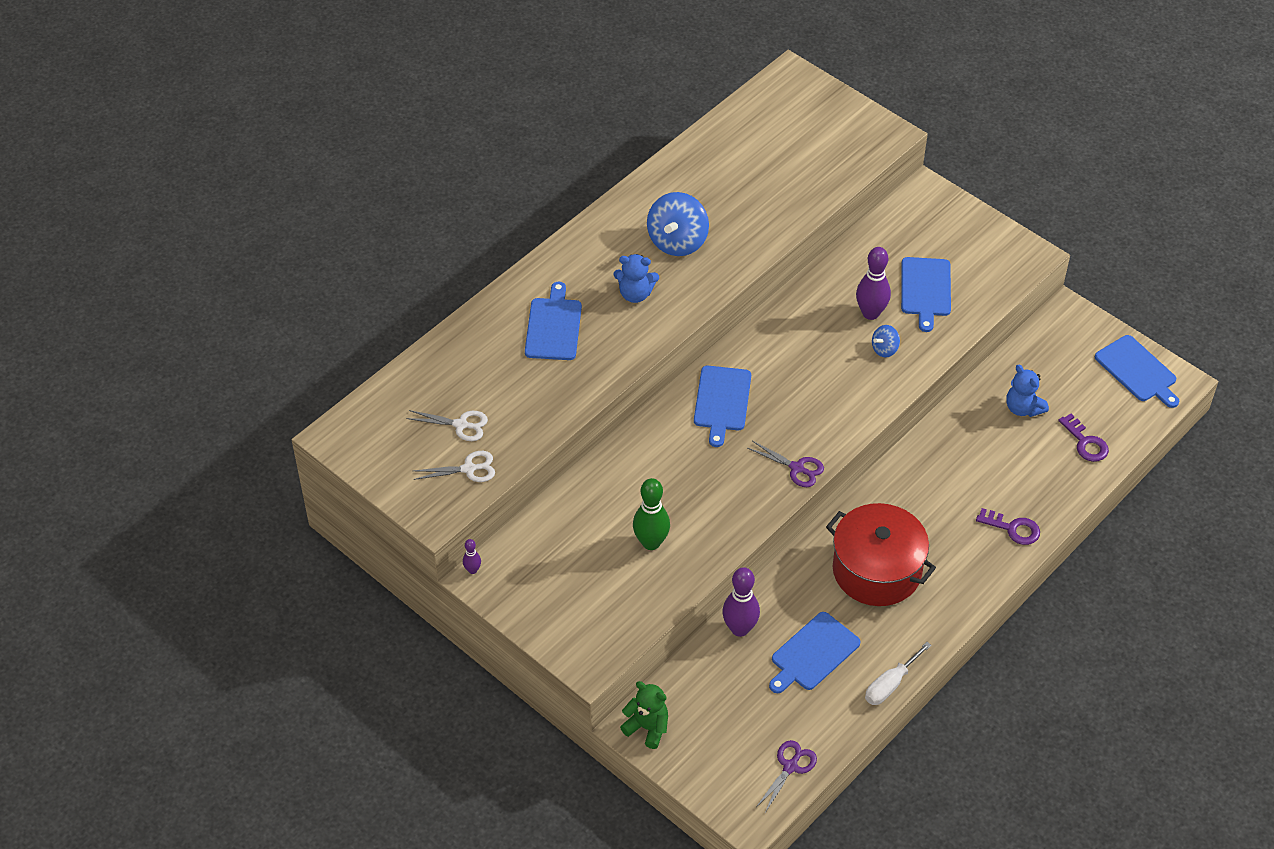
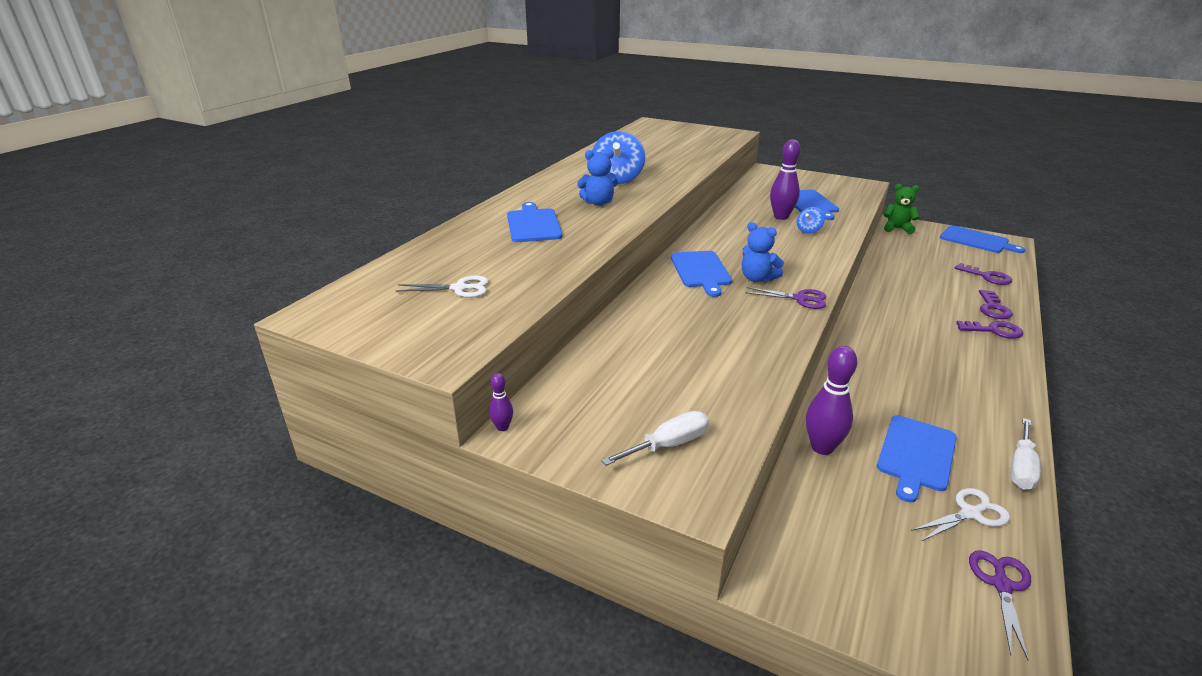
camera: 15 degrees left, 20 degrees down
white scissors [413,451,495,482] -> white scissors moved to [911,488,1010,542]
green teddy bear [620,681,668,749] -> green teddy bear moved to [884,184,920,234]
green bowling pin [633,478,670,550] -> none
red pot [826,503,936,606] -> none
blue teddy bear [1006,365,1049,417] -> blue teddy bear moved to [742,222,784,282]
none -> white screwdriver [601,411,709,466]
none -> purple key [979,290,1013,319]

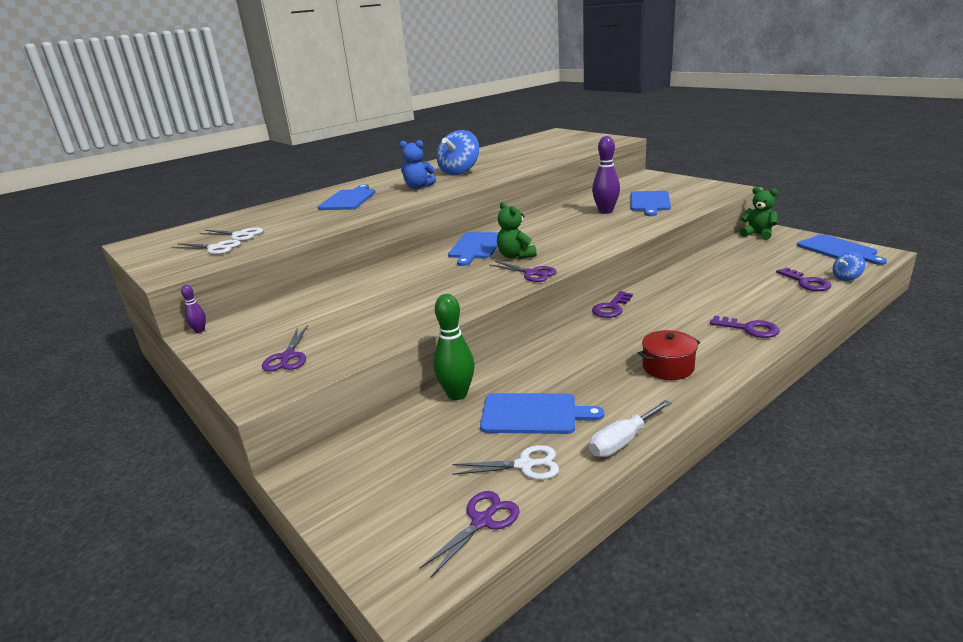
camera: 25 degrees right, 5 degrees down
white screwdriver [601,411,709,466] -> purple scissors [262,326,307,372]
blue teddy bear [742,222,784,282] -> green teddy bear [497,202,537,259]
blue spinning top [797,207,825,234] -> blue spinning top moved to [833,253,865,281]
purple bowling pin [806,346,857,455] -> green bowling pin [433,294,475,400]
blue cutting board [877,415,957,502] -> blue cutting board turned 135 degrees counterclockwise [480,393,604,434]
purple key [979,290,1013,319] -> purple key moved to [592,291,633,318]
none -> white scissors [171,240,241,255]
none -> red pot [638,330,700,380]

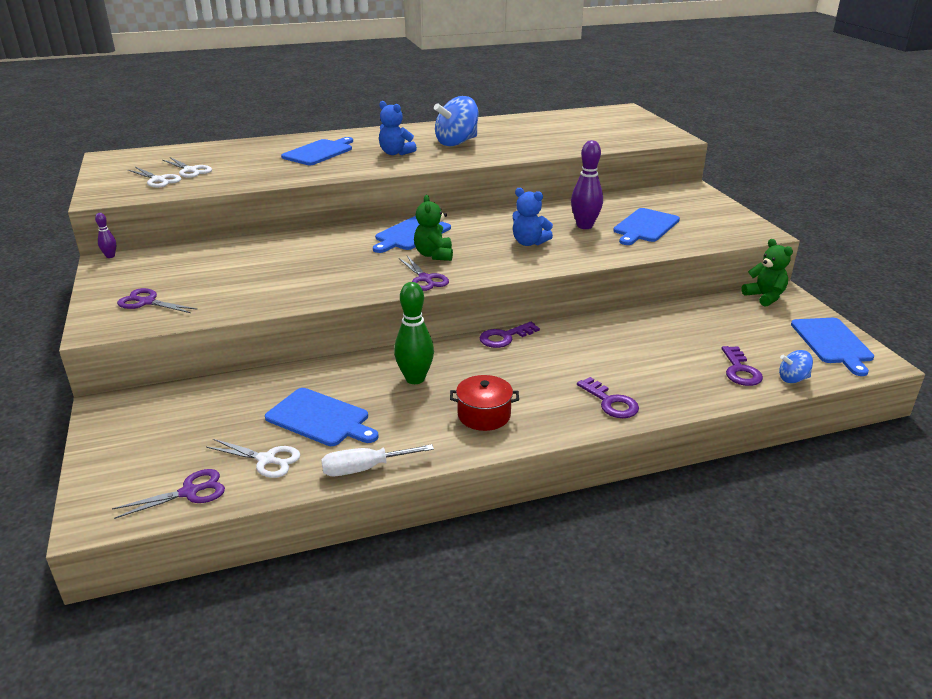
camera: 20 degrees right, 5 degrees up
purple scissors [262,326,307,372] -> purple scissors turned 90 degrees clockwise [117,288,198,313]
green bowling pin [433,294,475,400] -> green bowling pin moved to [394,282,434,384]
none -> blue teddy bear [513,188,553,246]

